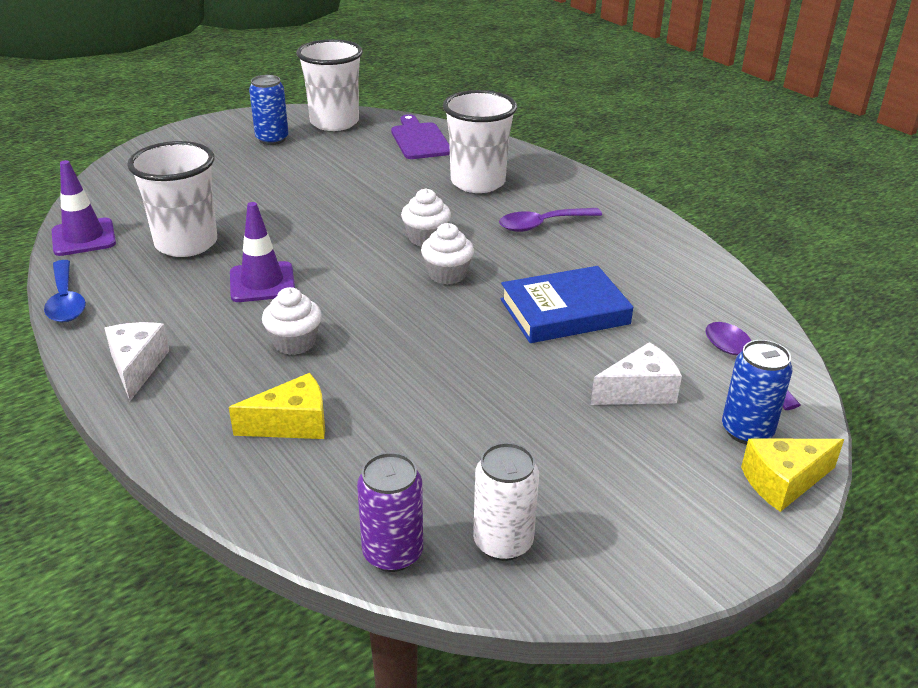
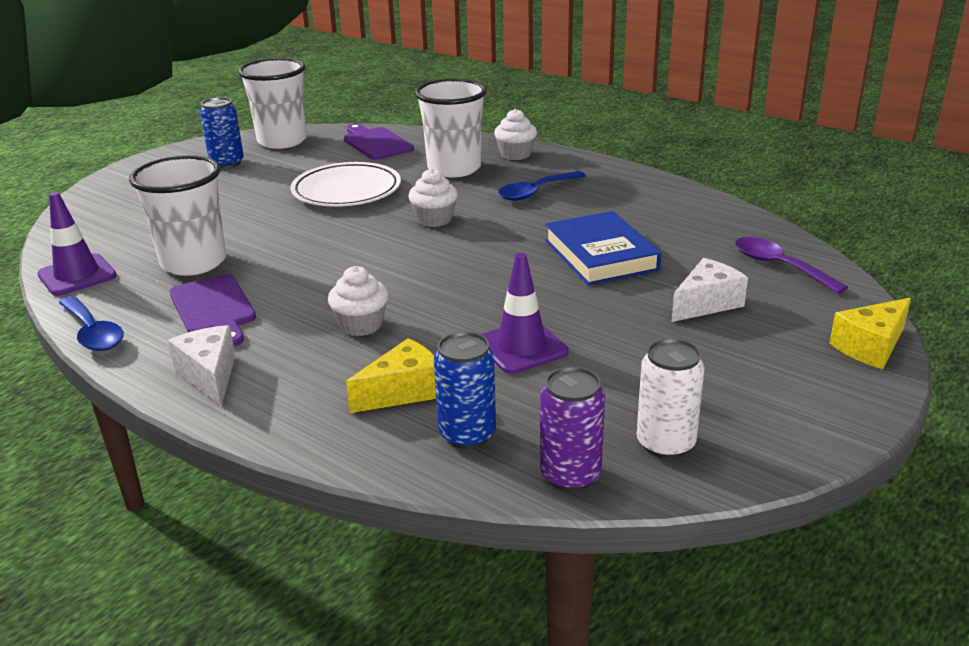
camera: 15 degrees left, 5 degrees down
purple traffic cone [230,202,295,302] -> purple traffic cone moved to [481,253,569,374]
white cupcake [421,223,474,285] -> white cupcake moved to [494,109,537,160]
purple spoon [499,208,602,232] -> blue spoon [498,171,586,201]
blue book [501,266,633,343] -> blue book turned 75 degrees counterclockwise [545,211,662,285]
blue can [722,340,793,444] -> blue can moved to [434,331,496,449]
none -> purple cutting board [170,274,256,346]
none -> white plate [291,162,401,207]

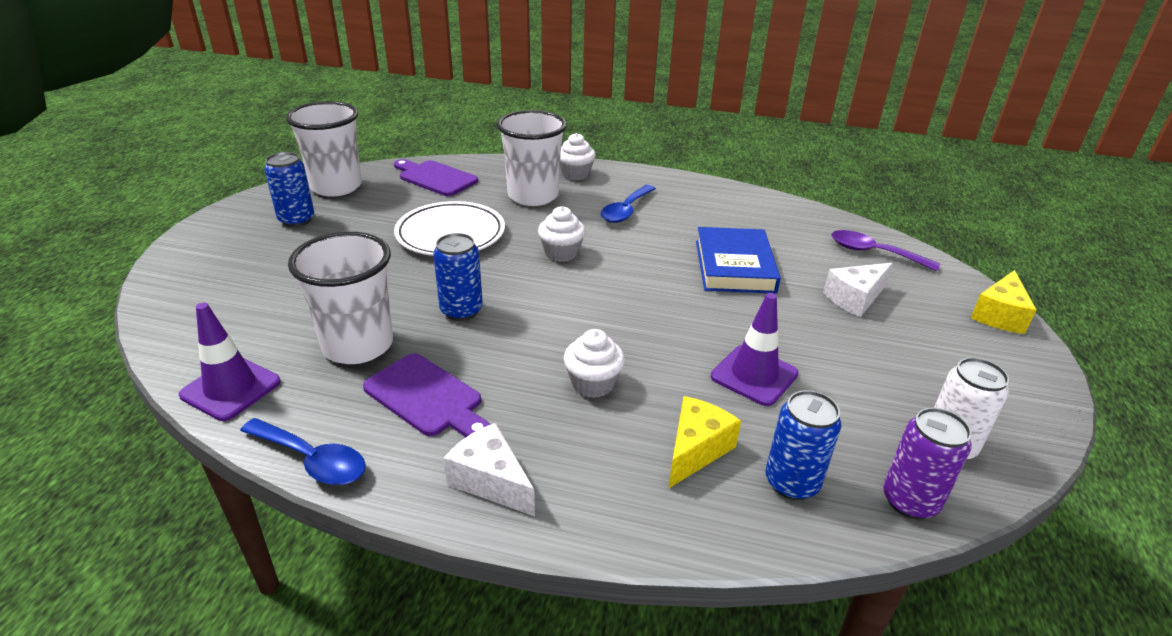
camera: 25 degrees left, 5 degrees up
blue book [545,211,662,285] -> blue book turned 45 degrees clockwise [696,227,781,294]
white cheese [672,258,748,322] -> white cheese turned 150 degrees counterclockwise [823,263,893,317]
none -> blue can [433,233,483,321]

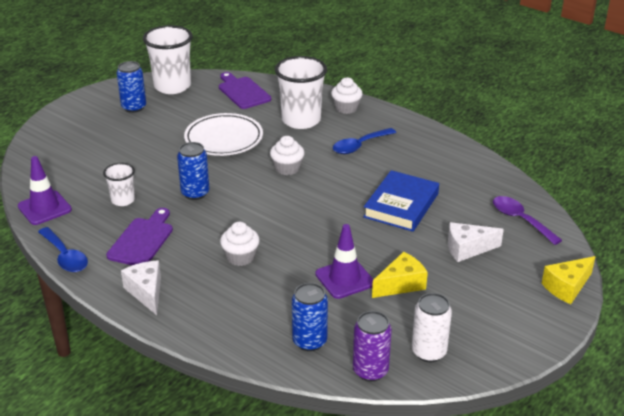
camera: 25 degrees right, 0 degrees up
white cup [288,232,393,364] -> white cup [103,163,135,206], size x0.53
purple cutting board [363,353,491,437] -> purple cutting board turned 135 degrees counterclockwise [106,208,173,265]
yellow cheese [668,396,741,489] -> yellow cheese moved to [372,252,428,298]

